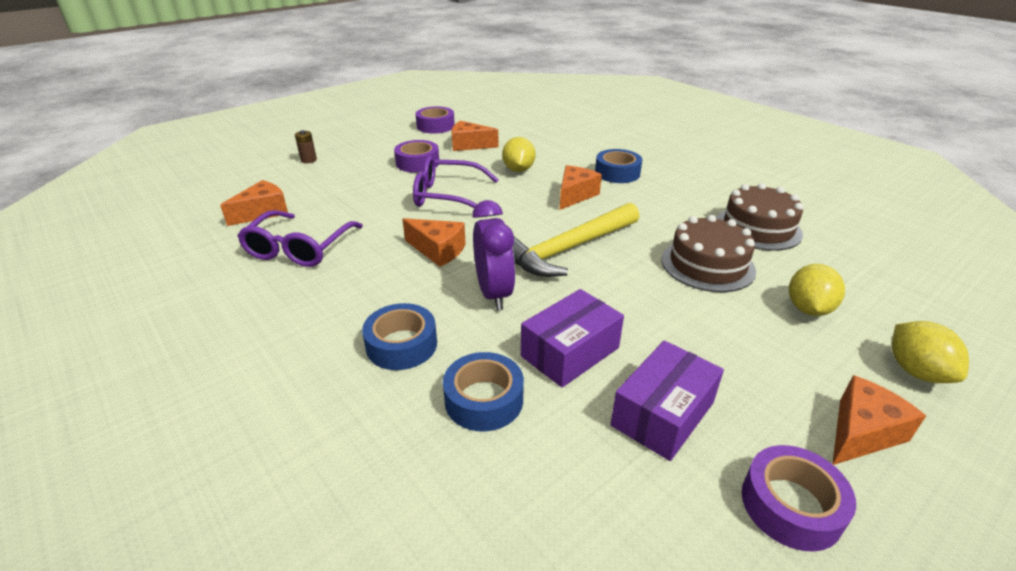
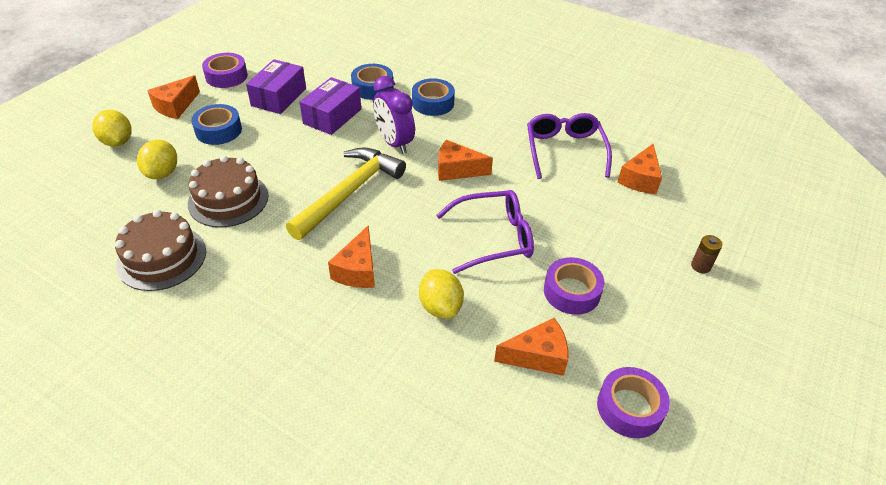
camera: 160 degrees right, 10 degrees up
blue tape [595,149,642,183] -> blue tape moved to [191,104,242,145]

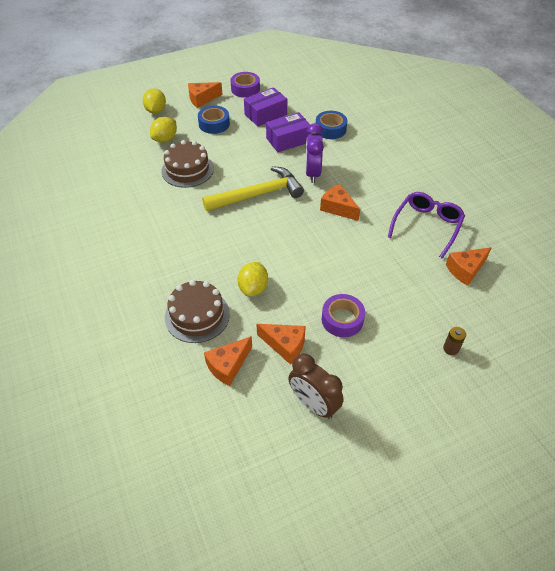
camera: 35 degrees right, 5 degrees up
brown cake [115,210,206,291] -> brown cake moved to [165,280,230,343]
orange cheese [328,225,375,288] -> orange cheese moved to [204,336,252,386]
blue tape [412,78,455,116] -> none
purple glasses [436,190,534,274] -> none
purple tape [597,367,670,438] -> brown clock [288,354,344,419]

